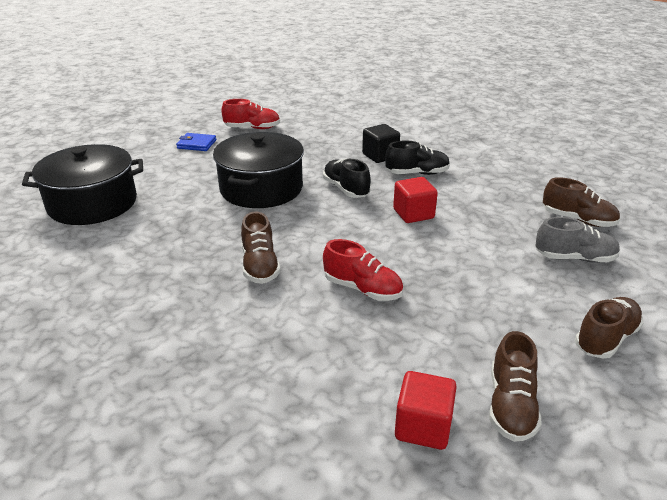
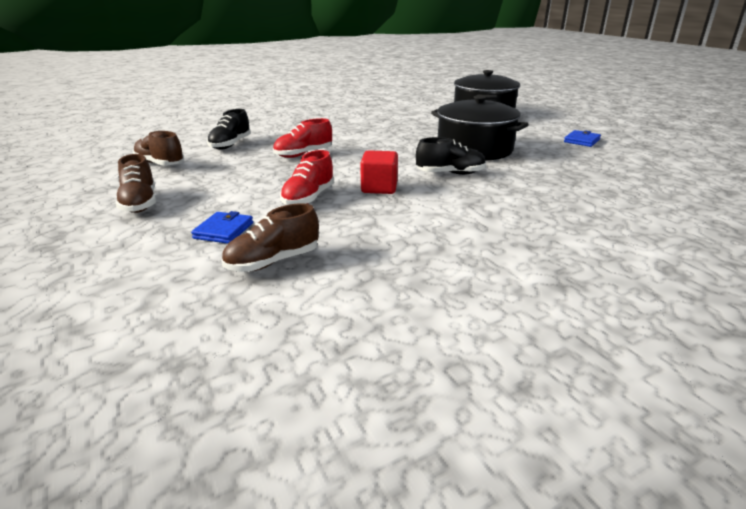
camera: 115 degrees right, 5 degrees down
red shoe [221,99,280,129] -> red shoe moved to [280,150,334,205]
brown shoe [241,212,280,284] -> none
black cube [362,124,400,163] -> none
black shoe [385,141,450,175] -> black shoe moved to [207,109,251,150]
red cube [395,371,457,450] -> none
grey shoe [536,217,620,263] -> blue wallet [191,211,253,244]

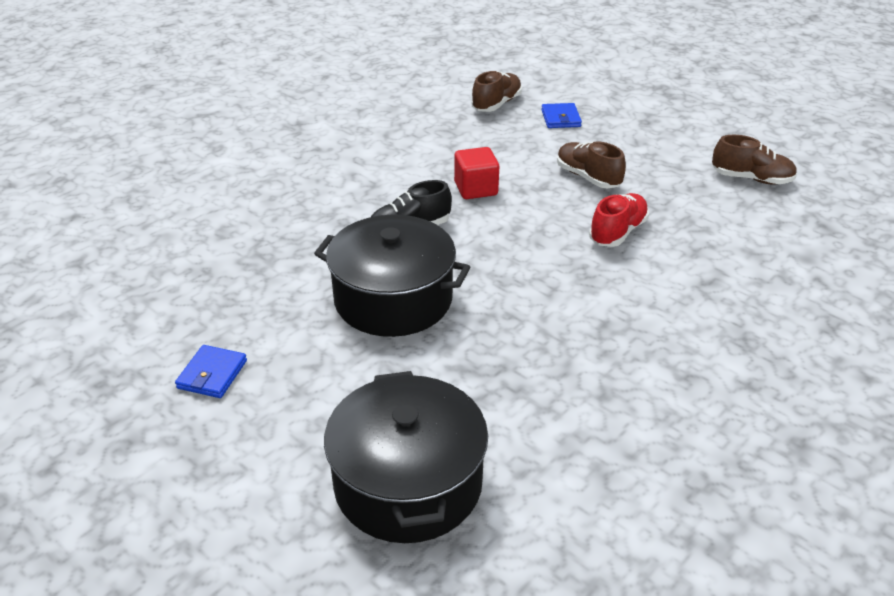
camera: 160 degrees right, 10 degrees up
brown shoe [115,154,156,213] -> brown shoe moved to [557,142,626,189]
black shoe [207,109,251,150] -> none
red shoe [280,150,334,205] -> none

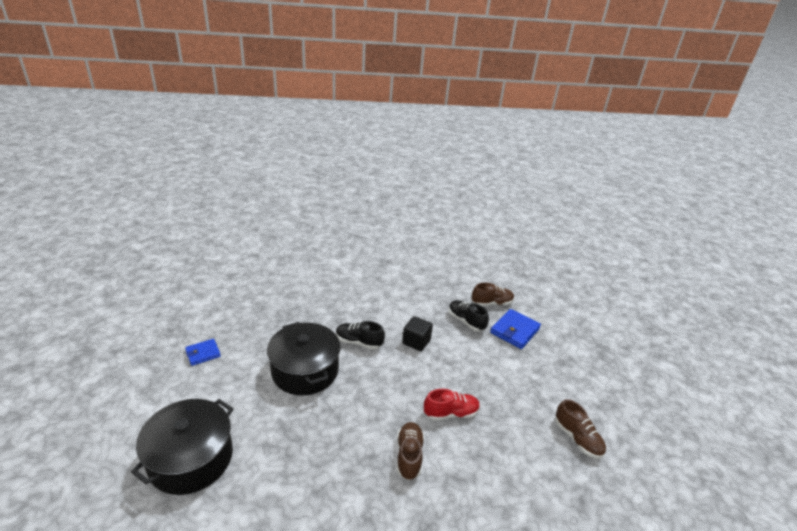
camera: 40 degrees right, 5 degrees down
red cube [454,147,499,199] -> black cube [402,316,433,351]
blue wallet [541,103,582,128] -> blue wallet [490,309,541,349], size x1.61
brown shoe [557,142,626,189] -> brown shoe moved to [397,422,424,480]
none -> black shoe [448,300,489,331]

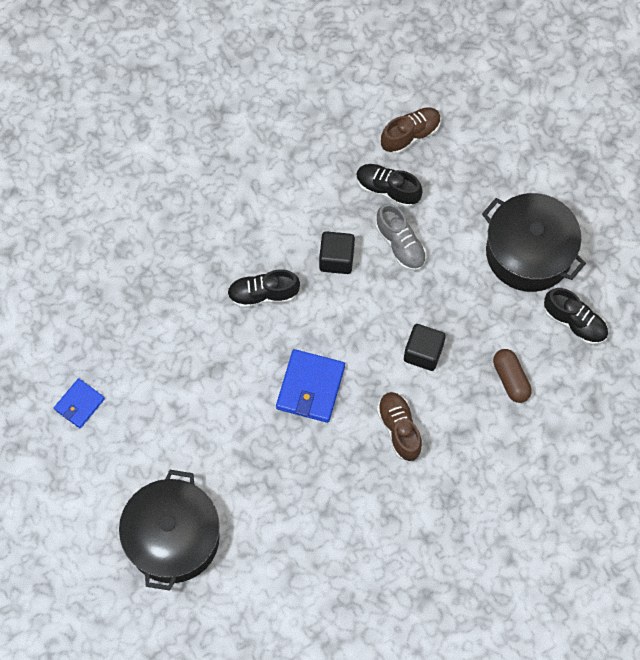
camera: 20 degrees left, 35 degrees up
black pot [267,322,340,396] -> black pot moved to [482,193,586,292]
red shoe [424,389,480,421] -> black cube [404,324,446,371]
blue wallet [490,309,541,349] -> blue wallet moved to [276,349,345,423]
brown shoe [555,399,606,459] -> black shoe [544,288,608,345]
none -> grey shoe [376,204,427,271]
none -> brown capsule [493,349,532,403]

